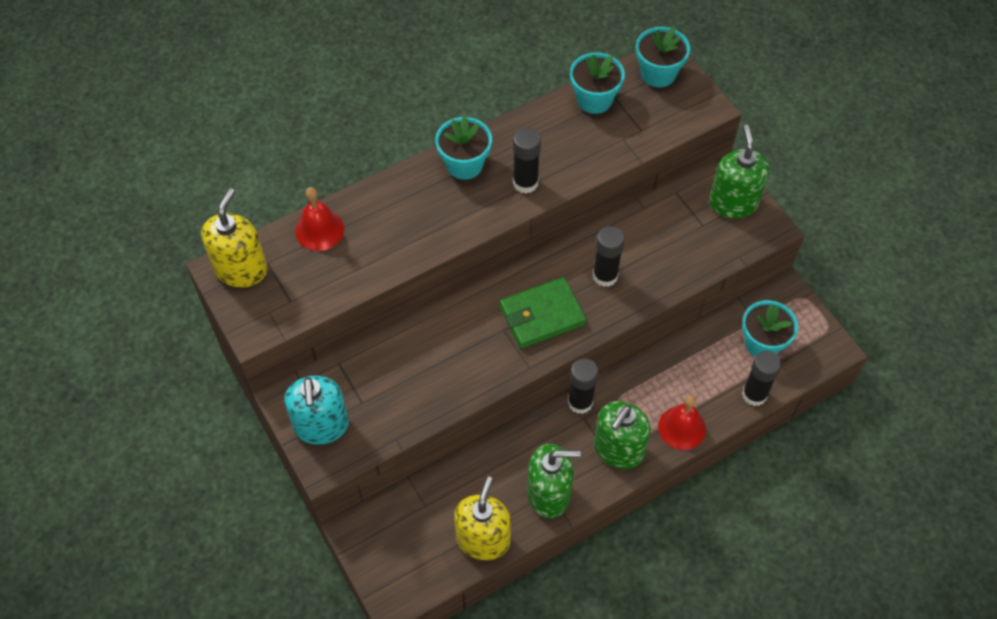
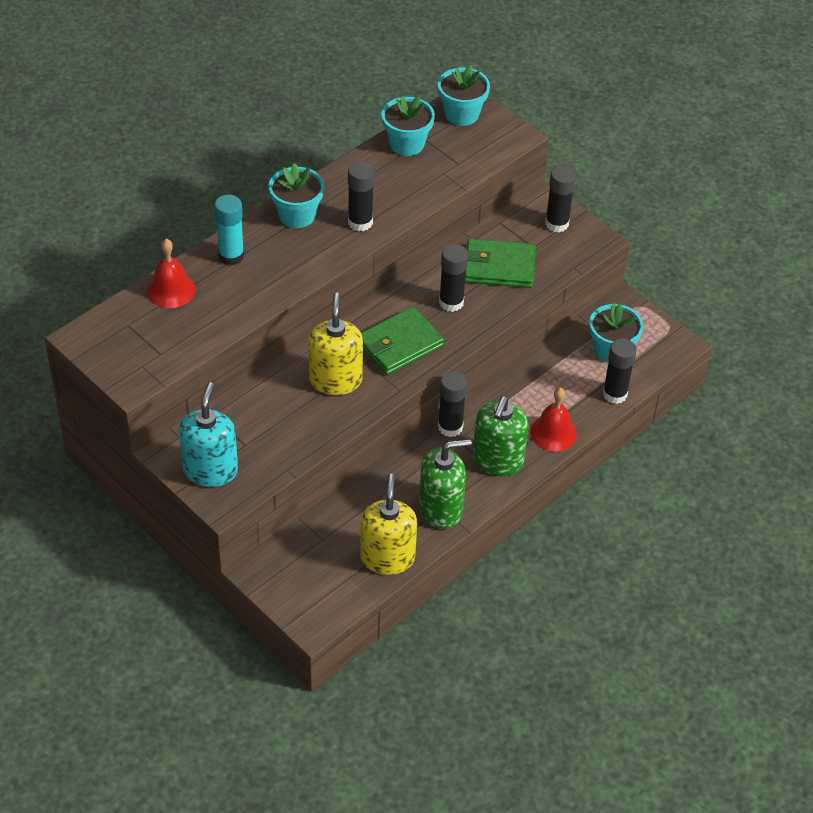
camera: 15 degrees left, 10 degrees down
yellow soap dispenser [201,188,268,287] -> yellow soap dispenser moved to [308,293,363,395]
turquoise soap dispenser [284,376,349,445] -> turquoise soap dispenser turned 150 degrees counterclockwise [179,382,238,487]
green soap dispenser [709,125,770,218] -> black glue stick [545,166,576,232]
none -> turquoise glue stick [215,195,244,265]
none -> green wallet [465,239,536,288]

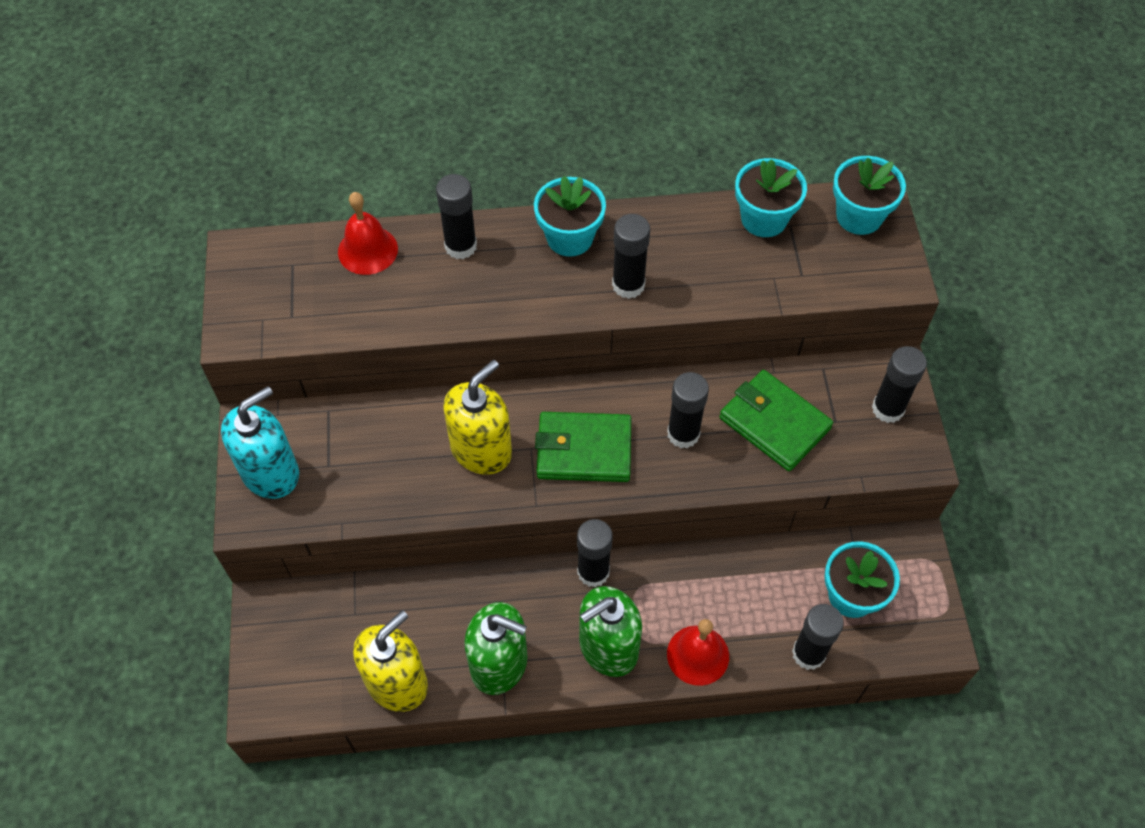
camera: 40 degrees right, 10 degrees up
turquoise glue stick [215,195,244,265] -> black glue stick [436,174,477,259]

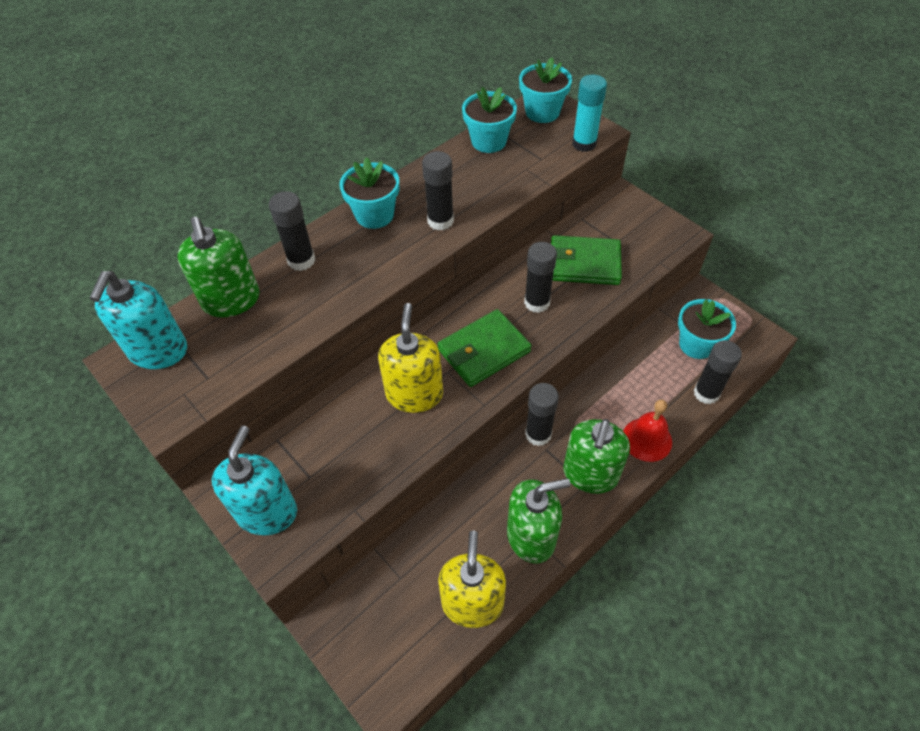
camera: 35 degrees left, 5 degrees down
red bell [338,192,398,275] -> green soap dispenser [177,217,260,318]
black glue stick [872,346,927,423] -> none
none -> turquoise soap dispenser [89,271,187,369]
none -> turquoise glue stick [572,75,607,152]

